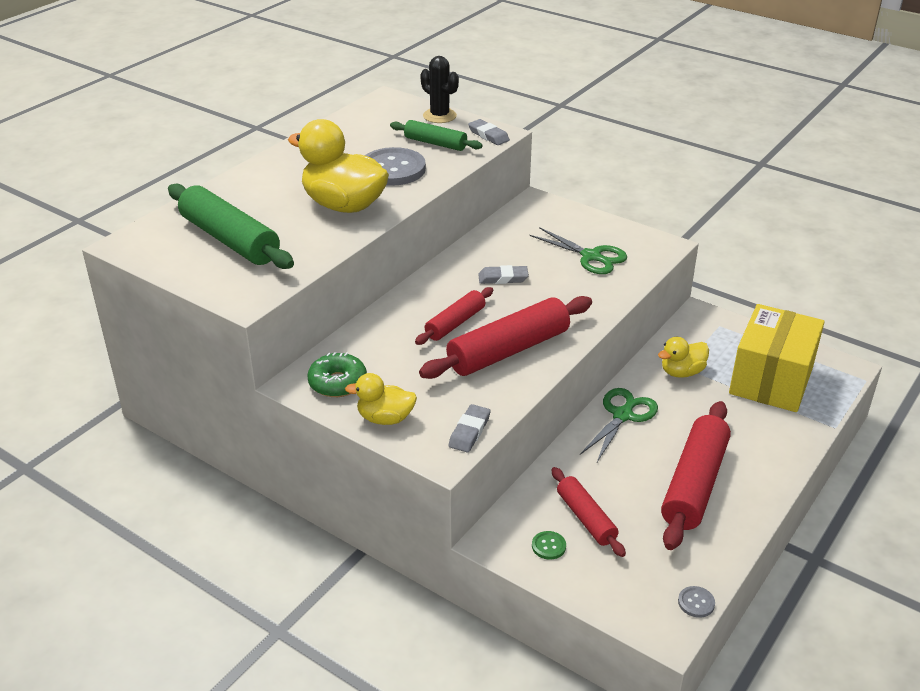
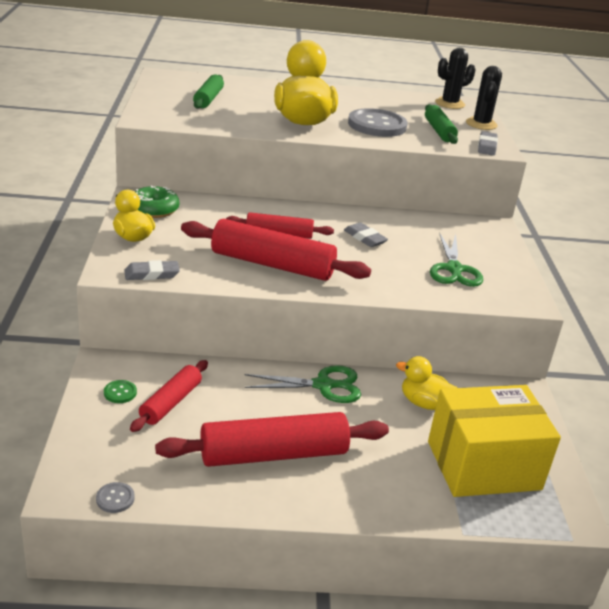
camera: 50 degrees right, 5 degrees down
green rolling pin [168,183,294,269] -> green rolling pin [193,75,224,109], size x0.58
none -> black cactus [435,48,476,109]

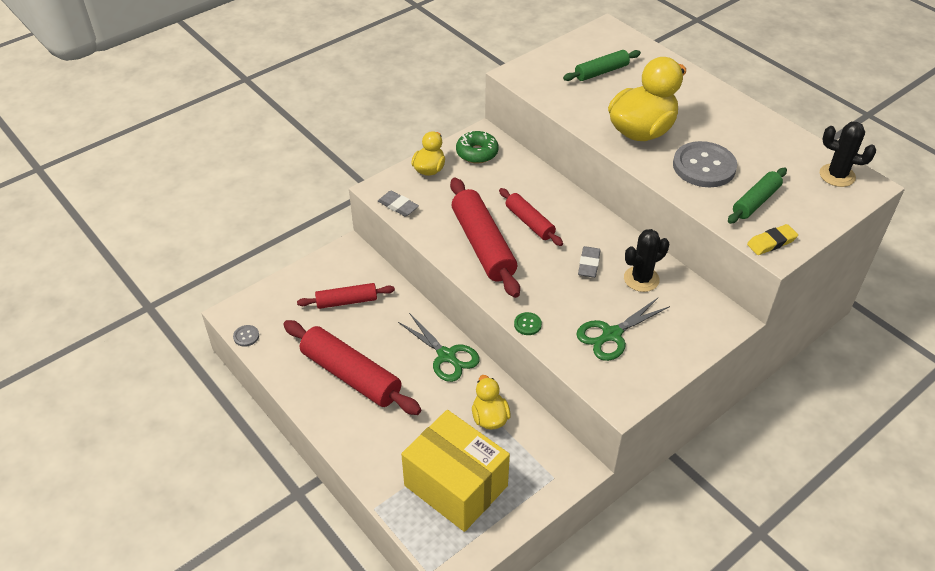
camera: 55 degrees right, 15 degrees up
green button [104,380,137,403] -> green button moved to [514,312,542,335]
black cactus [466,66,502,130] -> black cactus moved to [624,229,669,292]
grey eraser [478,131,498,156] -> yellow eraser [747,224,798,255]

